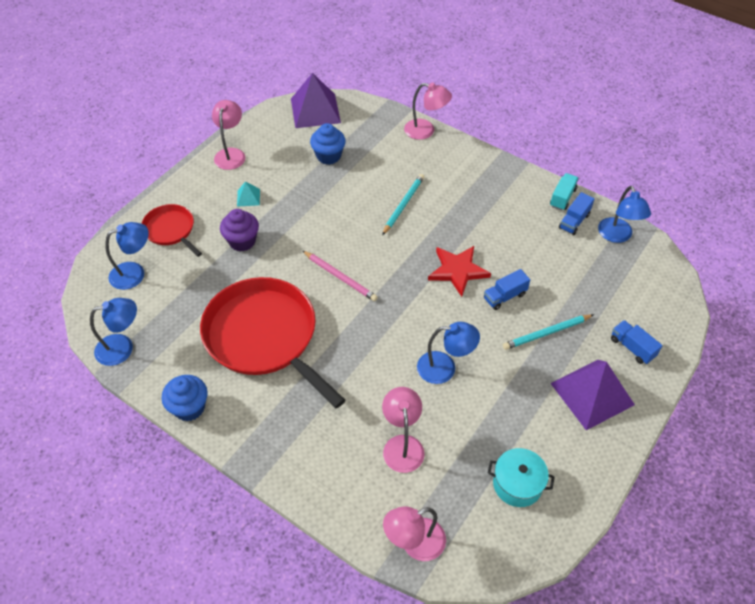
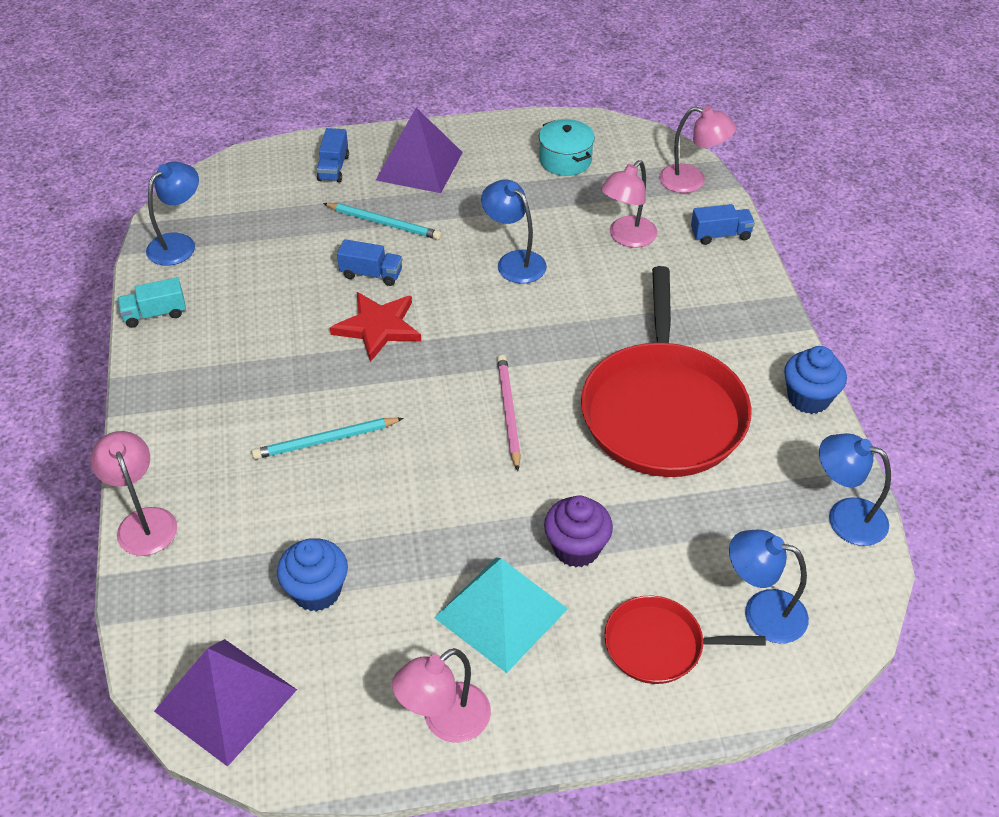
camera: 135 degrees left, 5 degrees down
red pan [141,204,202,257] -> red pan turned 90 degrees clockwise [604,596,766,684]
turquoise pyramid [237,181,260,207] -> turquoise pyramid [434,557,568,673], size x2.21
blue truck [559,192,595,235] -> blue truck moved to [691,204,755,245]

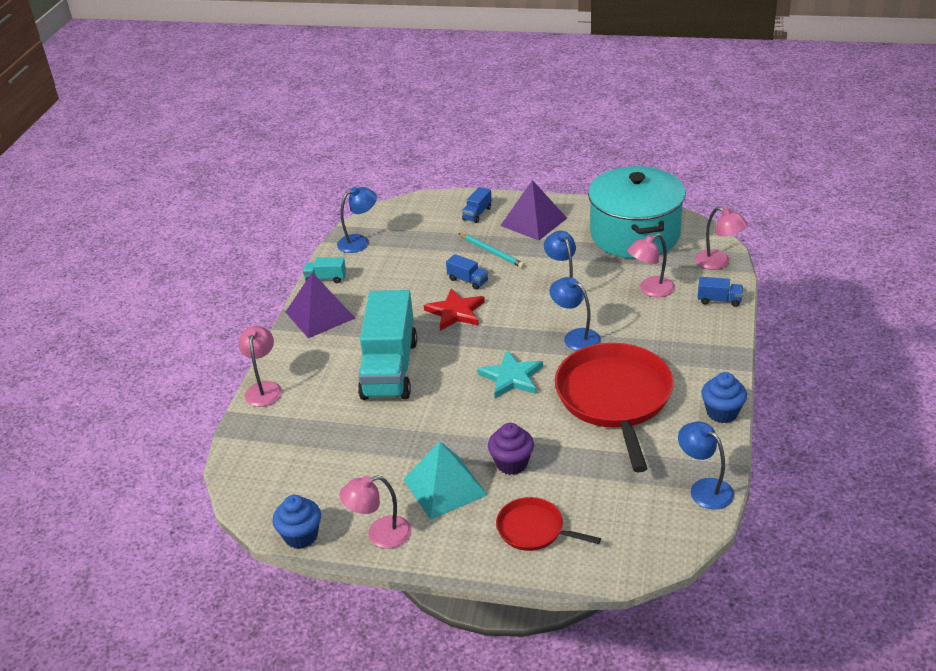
camera: 25 degrees right, 10 degrees down
purple pyramid [154,639,297,767] -> purple pyramid moved to [286,272,355,338]
turquoise pencil [252,418,404,459] -> turquoise truck [358,290,417,400]
blue cupcake [277,538,348,612] -> blue cupcake moved to [273,495,321,549]
pink pencil [497,355,521,471] -> turquoise star [477,350,543,398]
turquoise pot [539,119,595,176] -> turquoise pot [588,166,686,259], size x2.36
red pan [581,266,751,477] -> red pan turned 150 degrees clockwise [555,343,674,472]
blue lamp [729,530,809,643] -> blue lamp moved to [549,277,601,351]

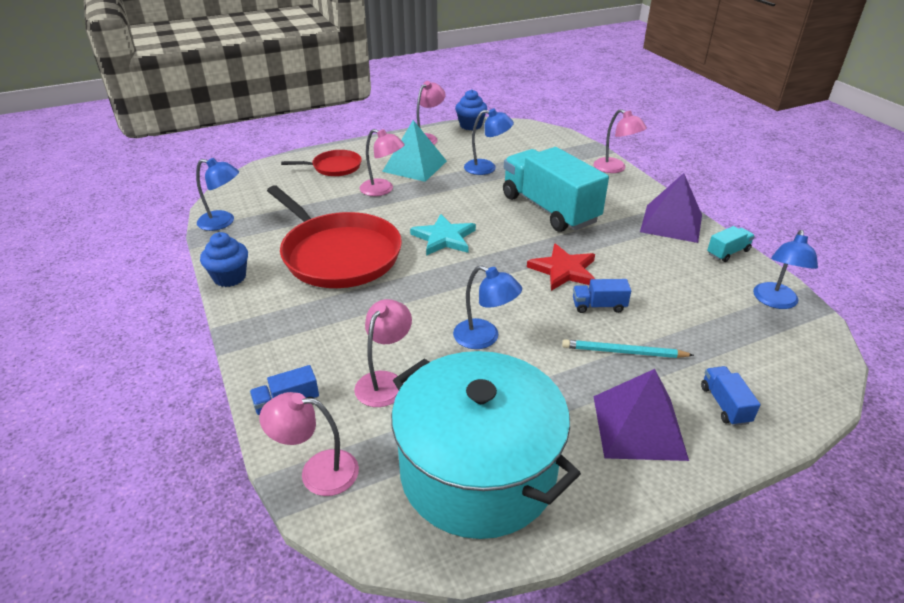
camera: 140 degrees right, 0 degrees up
purple cupcake [488,423,534,475] -> pink lamp [360,129,405,196]
blue lamp [549,277,601,351] -> blue lamp moved to [464,109,514,175]

